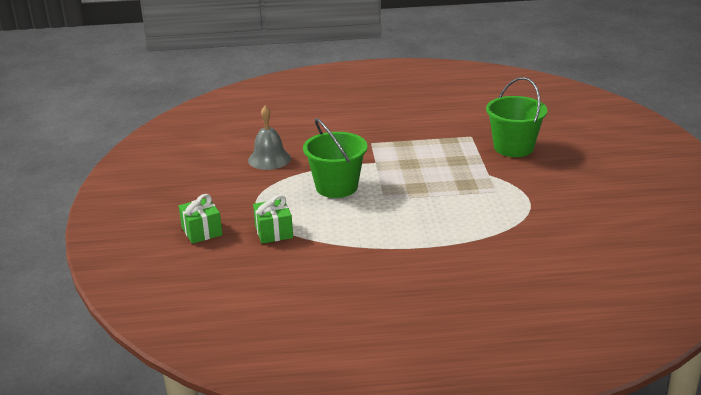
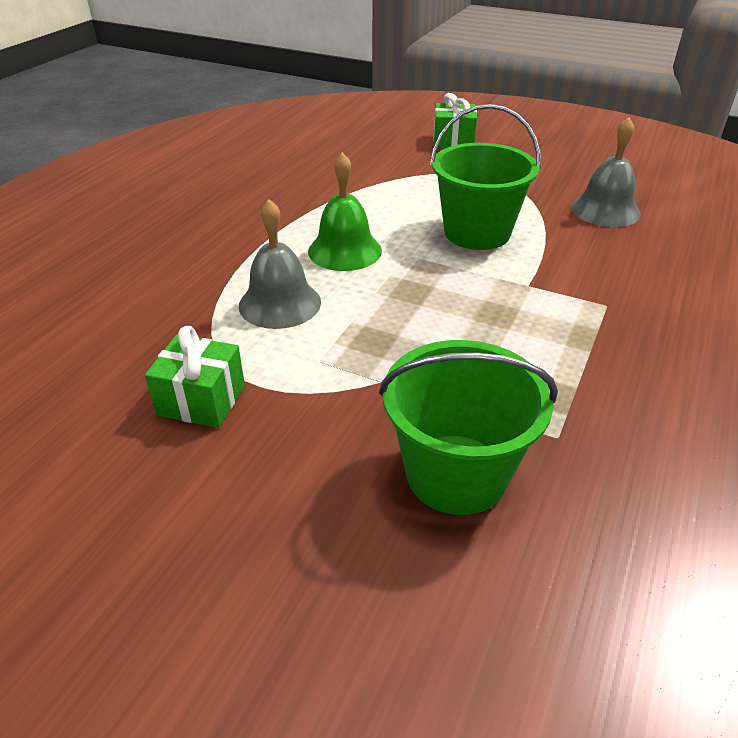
camera: 120 degrees right, 10 degrees up
green gift [253,195,293,244] -> green gift moved to [145,326,245,428]
none -> grey bell [239,199,321,329]
none -> green bell [308,152,382,271]

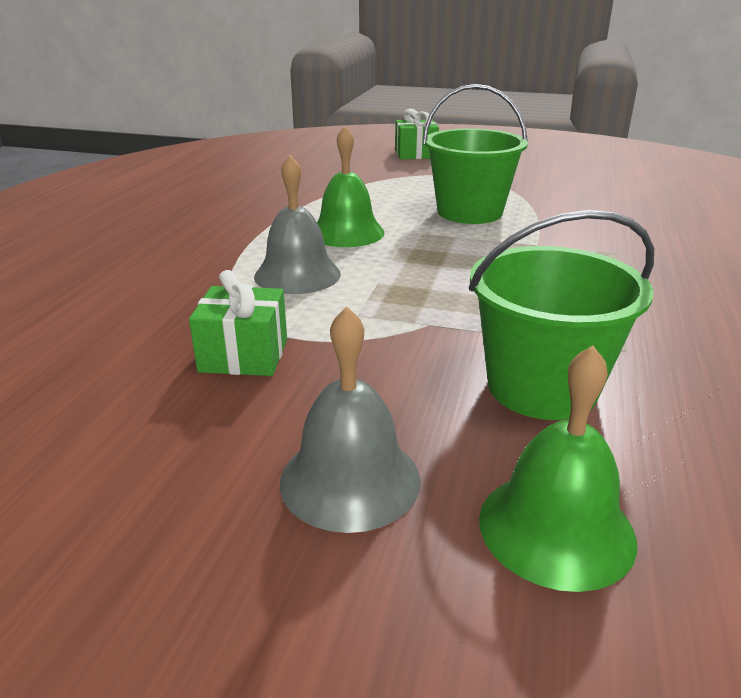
camera: 10 degrees left, 10 degrees down
grey bell [571,117,641,227] -> grey bell moved to [280,306,421,533]
none -> green bell [479,346,637,592]

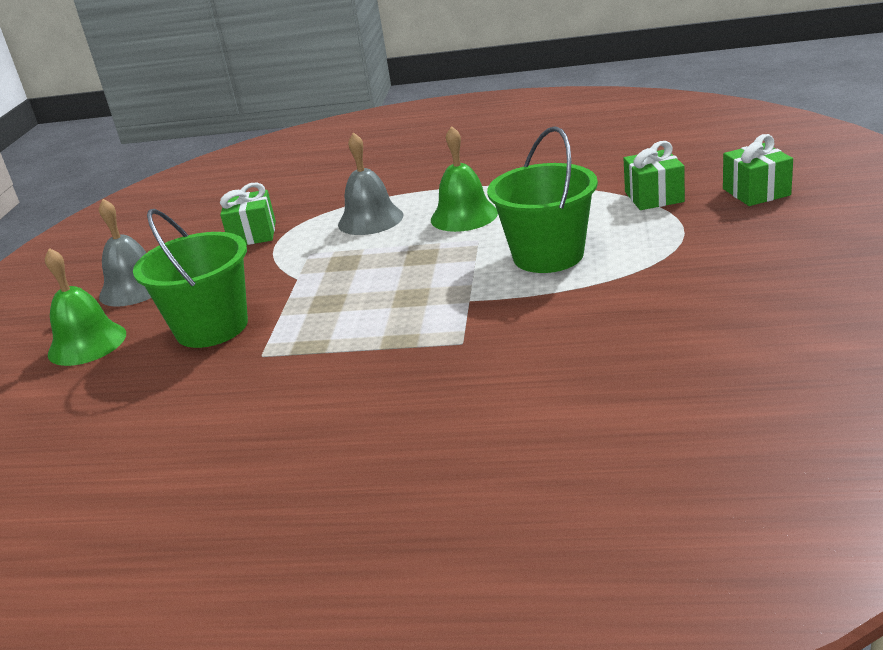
camera: 85 degrees right, 0 degrees up
none -> green gift [624,141,685,210]

